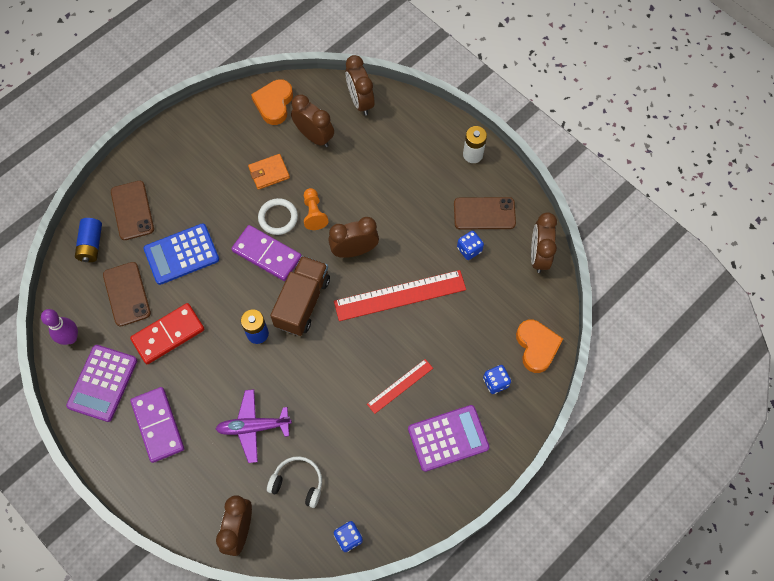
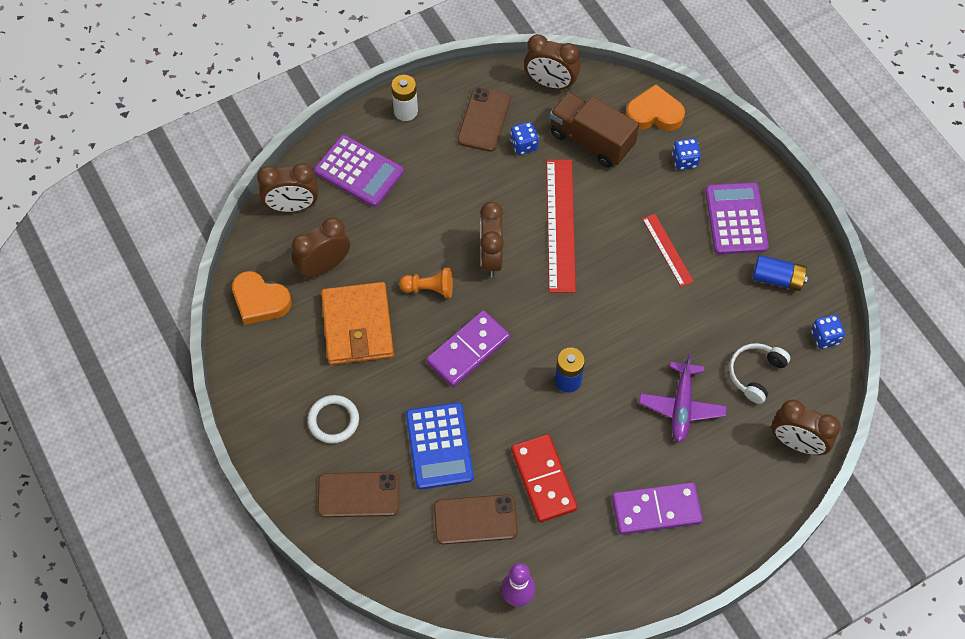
camera: 75 degrees left, 5 degrees down
purple calculator [66,345,137,422] -> purple calculator moved to [314,135,404,207]
blue battery [75,218,102,262] -> blue battery moved to [753,255,808,291]
orange wallet [248,154,290,190] -> orange wallet [321,282,394,365], size x1.82
white ring [258,198,298,235] -> white ring moved to [307,395,359,444]
brown truck [270,256,330,336] -> brown truck moved to [550,92,639,168]

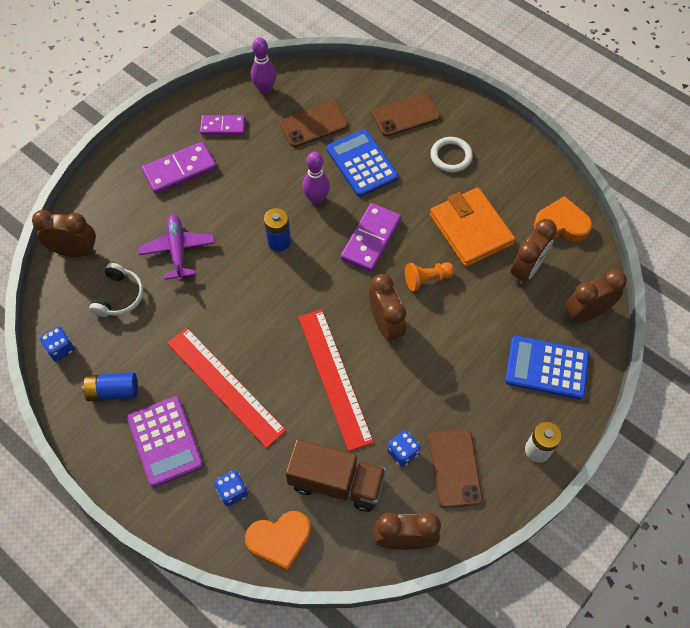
camera: 160 degrees right, 0 degrees up
purple calculator [314,135,404,207] -> blue calculator [505,336,589,399]
red domino [511,434,578,522] -> none
red ruler [642,214,694,287] -> red ruler [167,328,286,448], size x1.81
none -> purple domino [200,115,245,135]
none -> purple bowling pin [302,152,330,205]

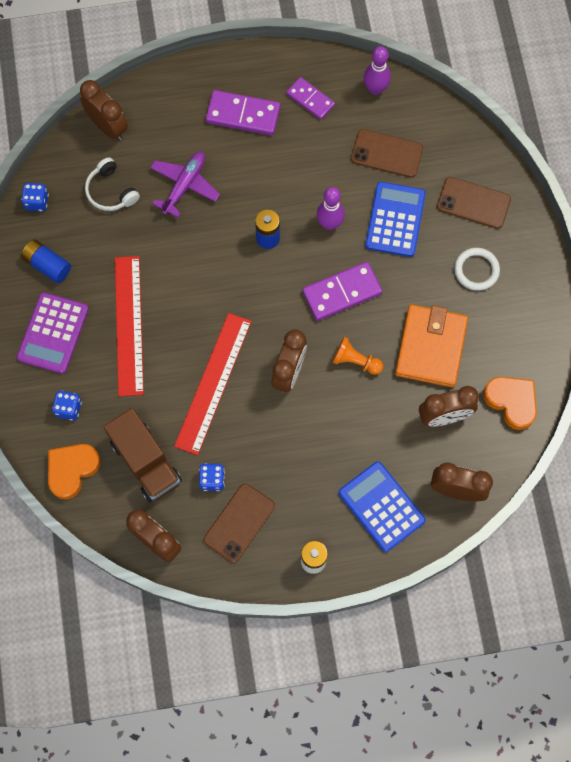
camera: 40 degrees right, 10 degrees up
white headphones [89,263,143,317] -> white headphones turned 90 degrees clockwise [85,157,140,211]
orange heart [245,511,311,572] -> orange heart turned 105 degrees clockwise [48,444,101,500]

